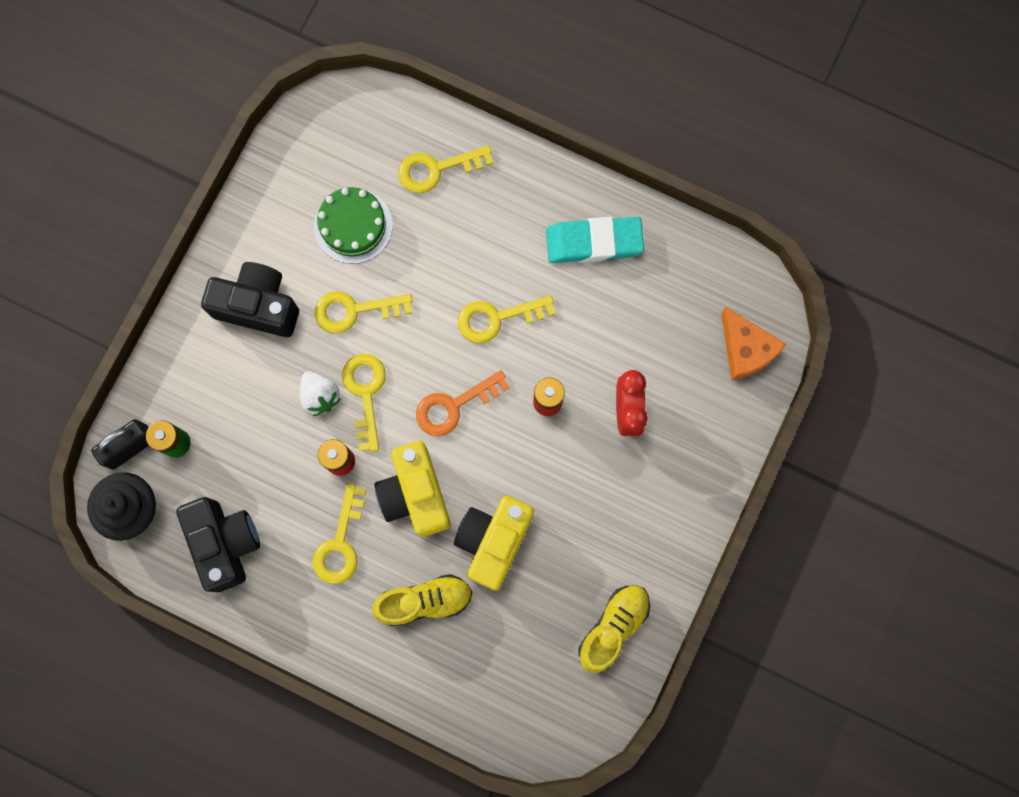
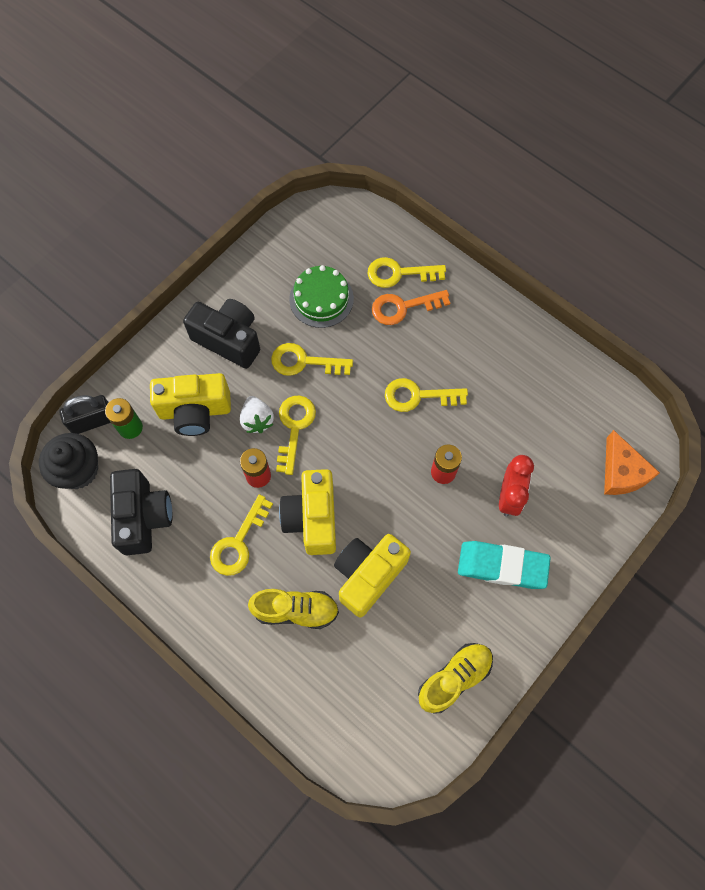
camera: 15 degrees right, 10 degrees down
orange key [416,370,510,436] -> orange key moved to [372,290,450,325]
turquoise eraser [546,217,644,263] -> turquoise eraser moved to [458,541,551,589]
none -> yellow camera [150,373,231,436]

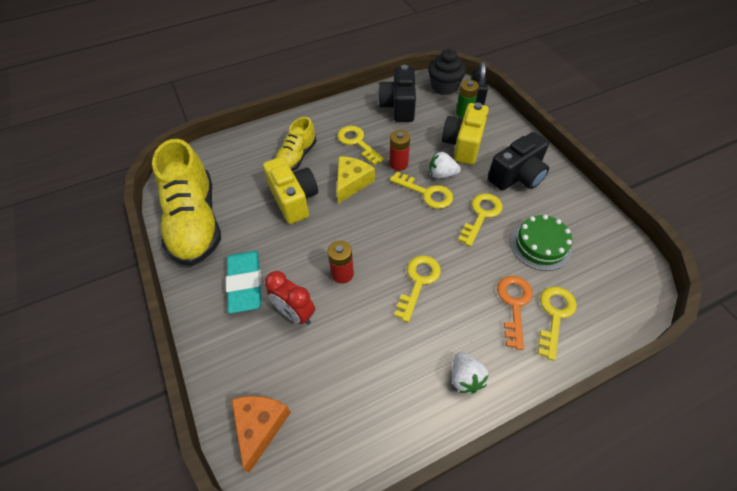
camera: 115 degrees right, 15 degrees down
black camera [110,469,173,555] -> black camera turned 75 degrees clockwise [378,65,416,122]
yellow camera [279,469,336,555] -> yellow cheese [337,156,375,204]
yellow shoe [418,643,493,714] -> yellow shoe [152,139,221,266], size x1.85
turquoise eraser [458,541,551,589] -> turquoise eraser turned 45 degrees counterclockwise [226,251,262,313]
orange cheese [604,430,660,495] -> orange cheese turned 90 degrees clockwise [231,396,291,473]
none -> white strawberry [452,352,488,394]

